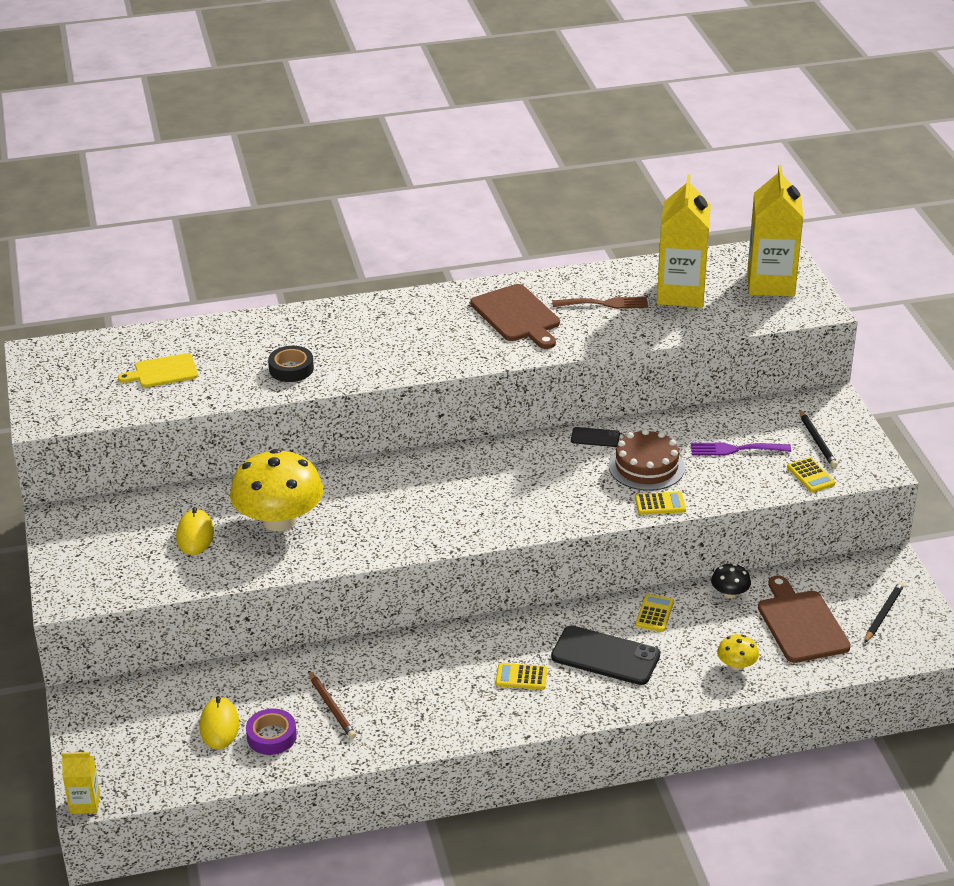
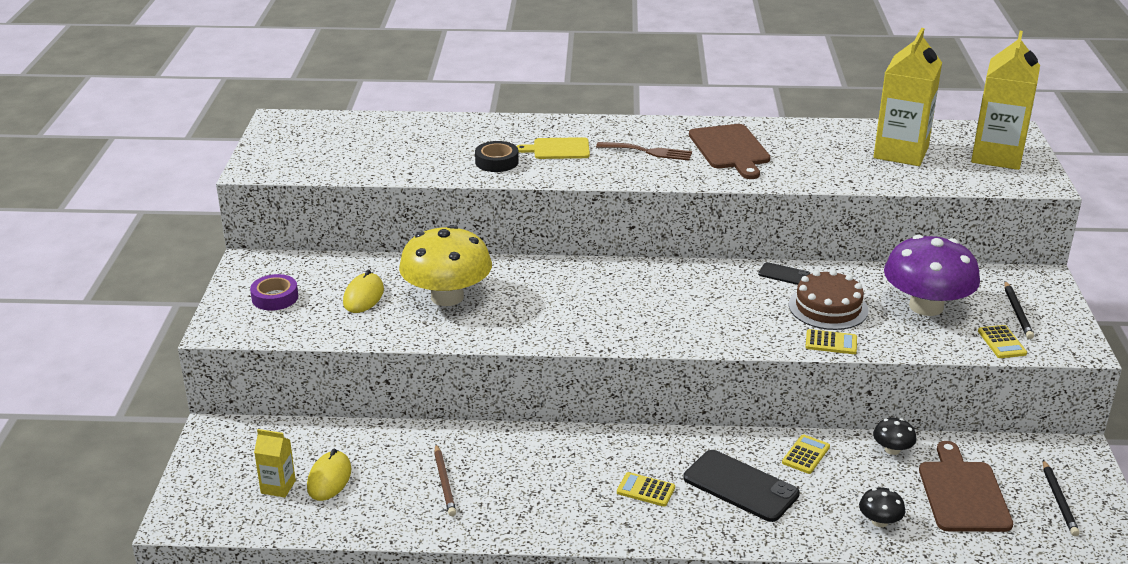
camera: 15 degrees right, 5 degrees down
yellow carton [62,752,100,814] -> yellow carton moved to [254,429,296,497]
yellow cutting board [118,353,198,388] -> yellow cutting board moved to [517,137,590,159]
purple tape [246,708,297,755] -> purple tape moved to [250,274,298,311]
brown fork [552,297,648,309] -> brown fork moved to [596,142,692,160]
purple fork [691,443,791,455] -> purple mushroom [884,235,980,316]
yellow mushroom [717,634,759,671] -> black mushroom [859,487,905,527]
black pencil [864,582,904,643] -> black pencil turned 135 degrees clockwise [1043,460,1080,536]

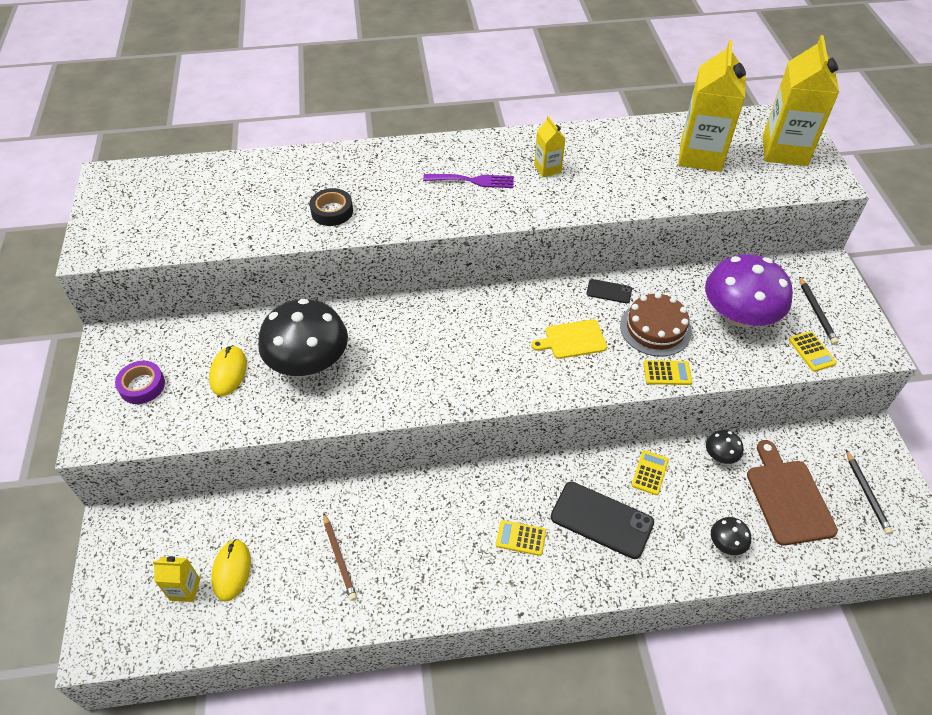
camera: 10 degrees left, 20 degrees up
yellow mushroom [399,225,492,306] -> black mushroom [258,299,348,376]
yellow cutting board [517,137,590,159] -> yellow cutting board moved to [531,319,607,359]
brown fork [596,142,692,160] -> purple fork [423,174,514,188]
brown cutting board [689,124,770,179] -> yellow carton [534,116,566,177]

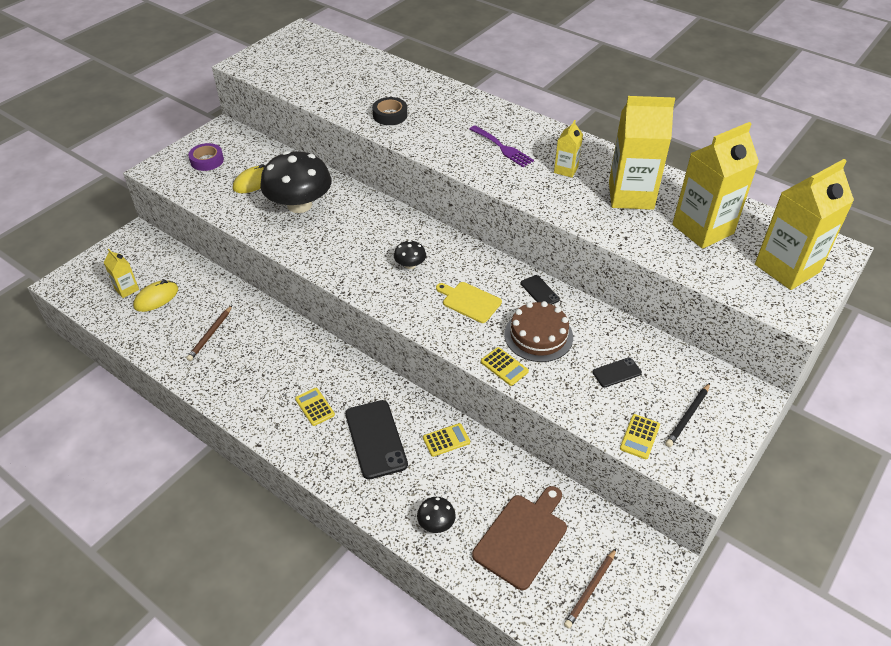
camera: 45 degrees right, 5 degrees down
purple mushroom [705,254,793,327] -> black phone [592,358,642,387]
black mushroom [706,430,744,464] -> black mushroom moved to [394,240,426,269]
black pencil [846,450,893,534] -> brown pencil [564,549,616,628]
none -> yellow carton [609,96,675,210]

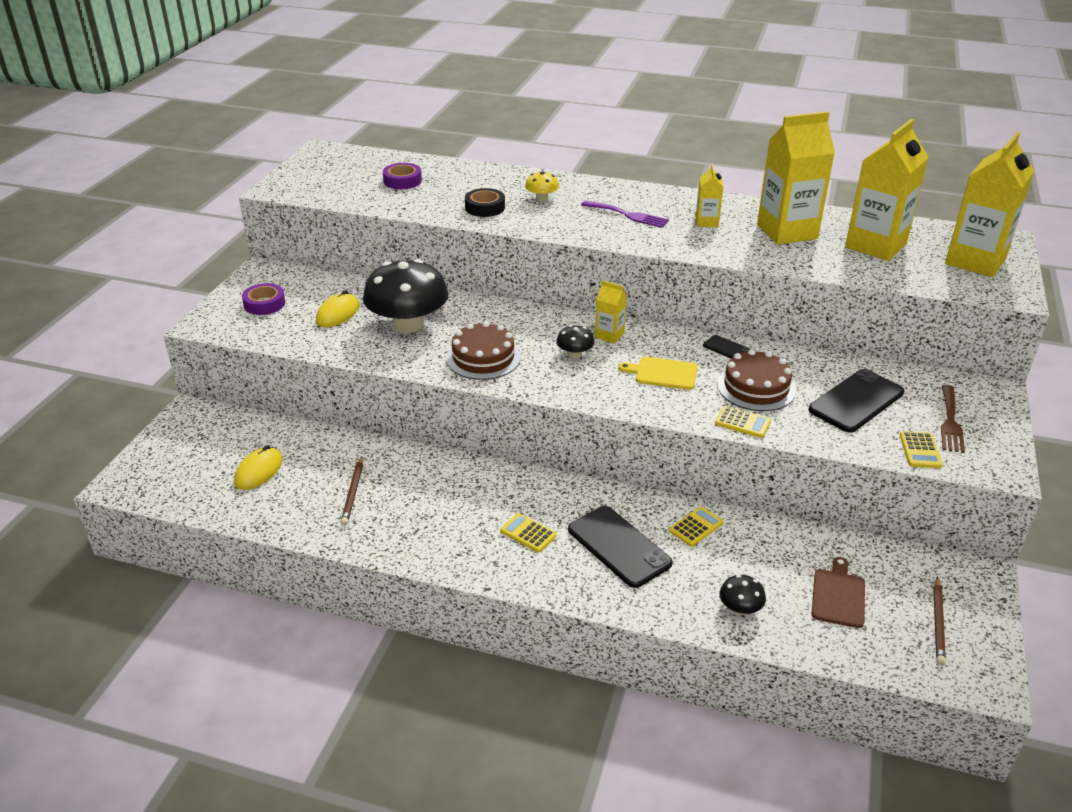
camera: 20 degrees left, 10 degrees down
yellow carton [103,249,139,298] -> yellow carton moved to [595,280,627,344]
brown cutting board [472,486,567,590] -> brown cutting board [812,557,865,628], size x0.66
black phone [592,358,642,387] -> black phone [809,369,904,433], size x1.98
black pencil [665,383,710,447] -> brown fork [941,385,965,453]
none -> purple tape [383,163,422,189]
none -> brown cake [446,321,521,380]
none -> yellow mushroom [525,171,559,202]

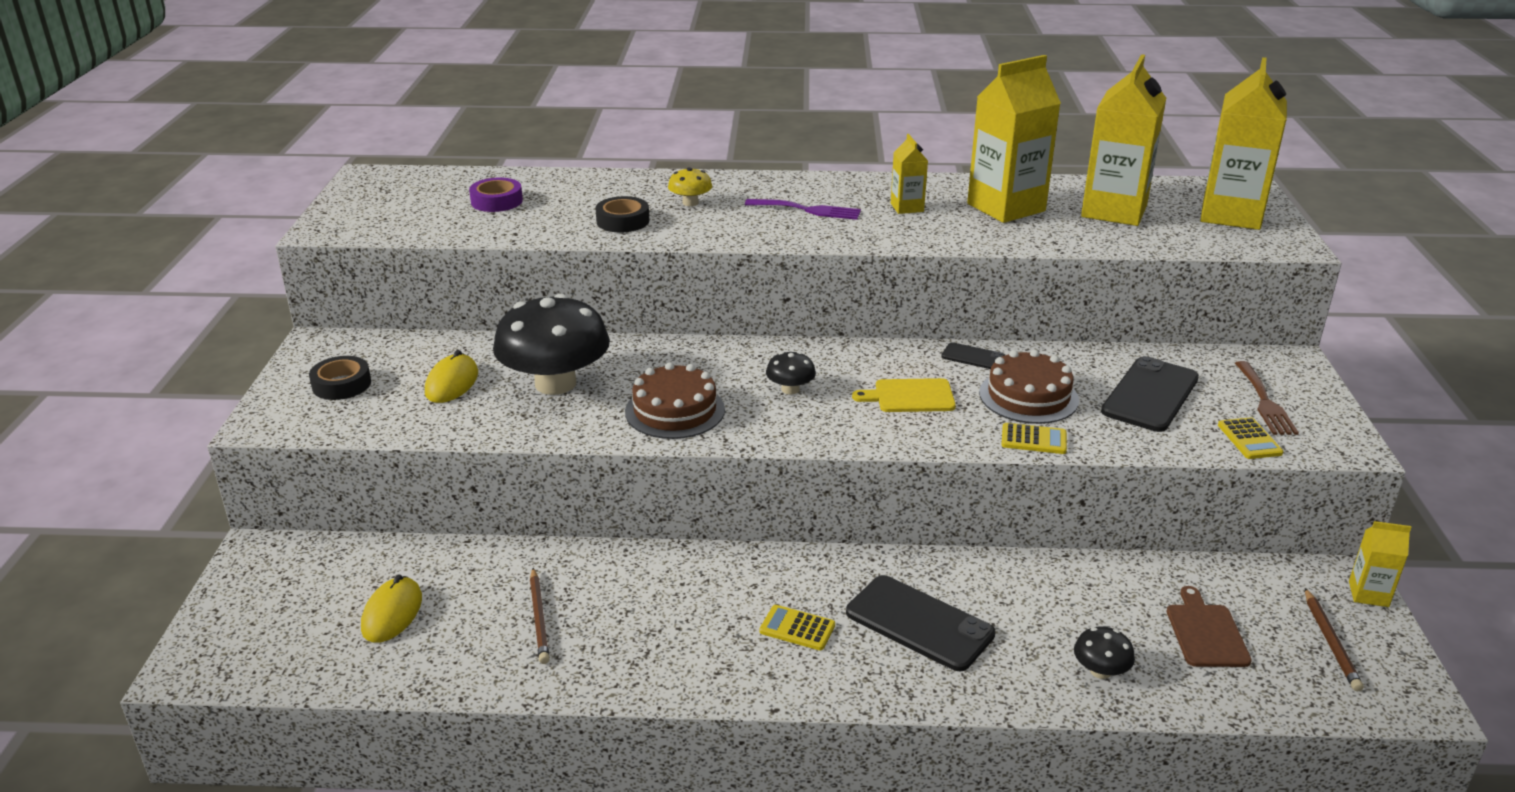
camera: 15 degrees left, 5 degrees down
purple tape [242,283,285,315] -> black tape [309,356,371,400]
yellow carton [595,280,627,344] -> yellow carton moved to [1349,521,1412,607]
yellow calculator [669,506,723,547] -> none

